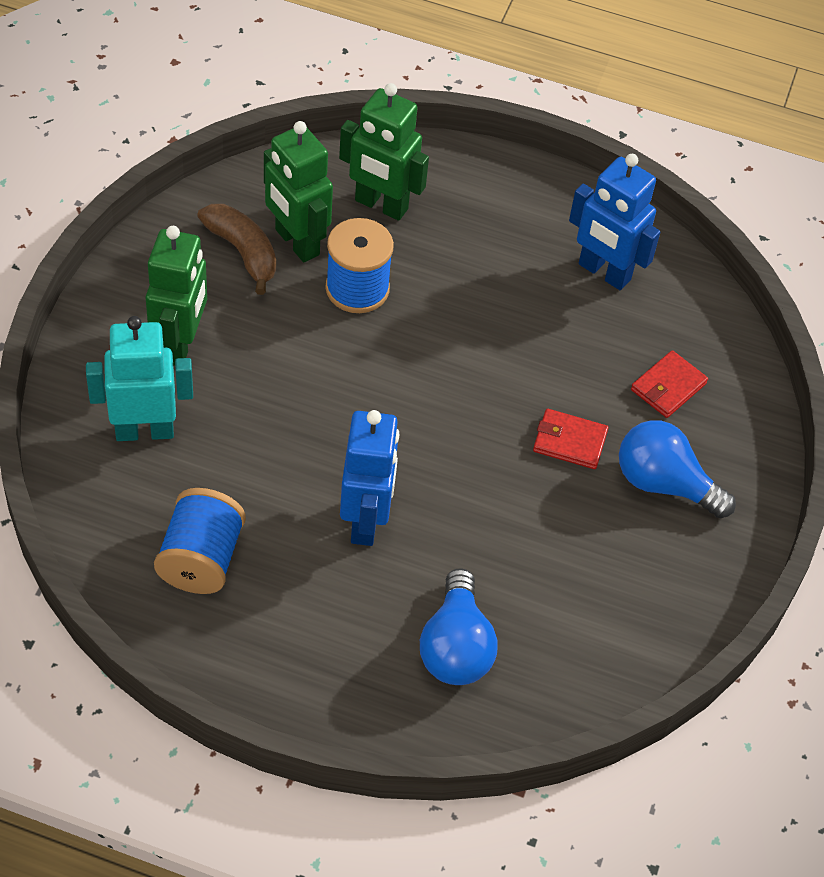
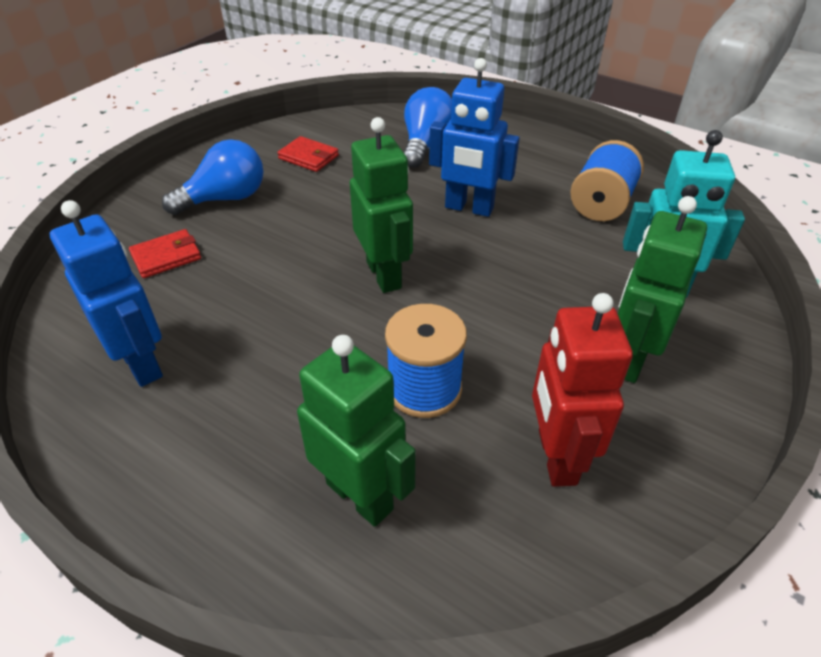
camera: 160 degrees left, 10 degrees down
brown banana [197,204,276,295] -> red robot [532,293,633,487]
green robot [264,121,333,262] -> green robot moved to [350,117,413,293]
blue robot [340,410,399,546] -> blue robot turned 90 degrees counterclockwise [429,58,520,217]
red wallet [533,409,608,469] -> red wallet moved to [277,136,339,172]
blue light bulb [619,420,736,518] -> blue light bulb turned 75 degrees counterclockwise [162,139,263,215]

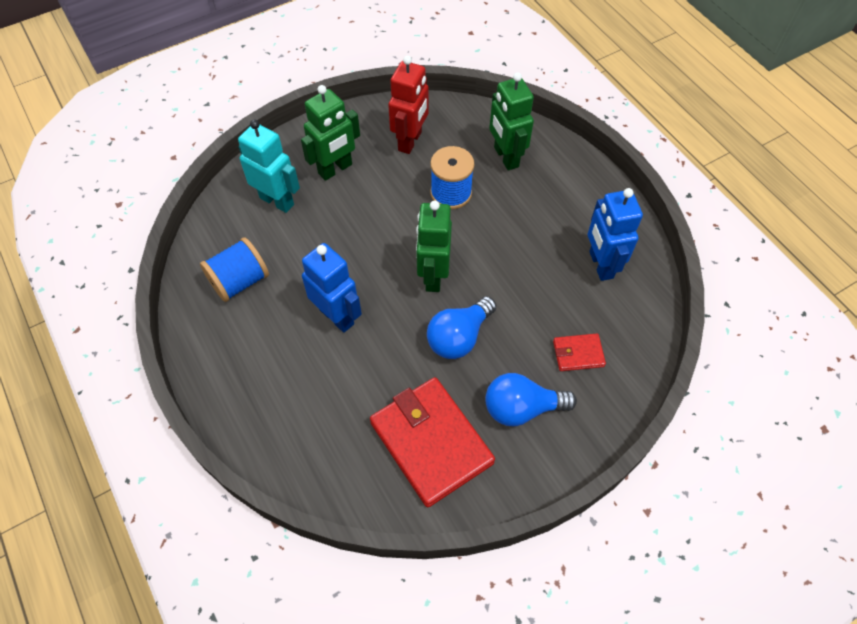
camera: 155 degrees left, 15 degrees up
red wallet [277,136,339,172] -> red wallet [370,377,495,507], size x2.17
blue light bulb [404,87,452,168] -> blue light bulb moved to [427,296,496,359]

